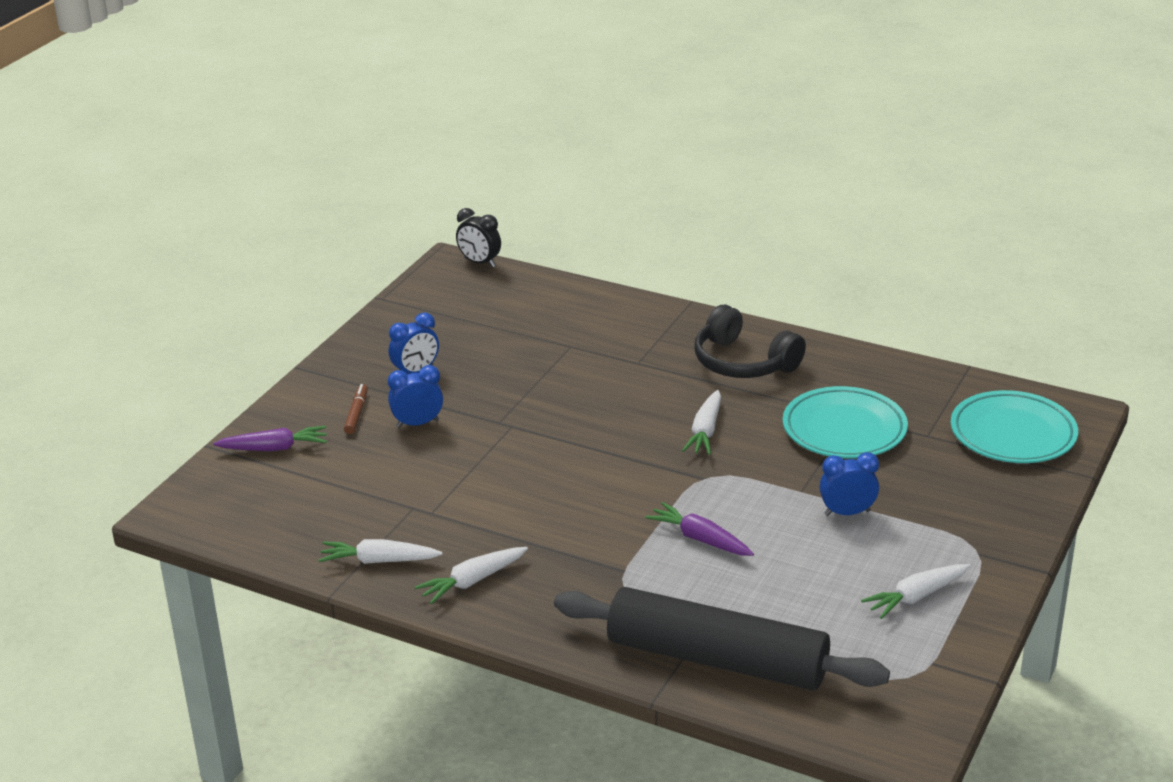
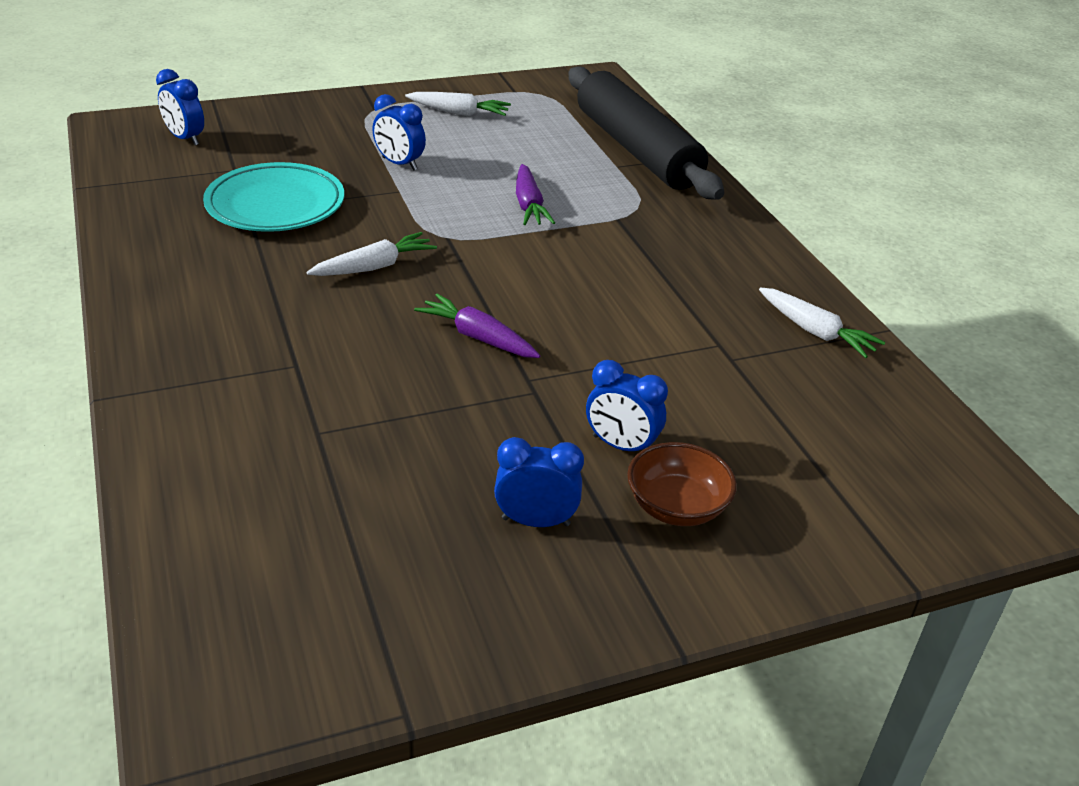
camera: 140 degrees left, 5 degrees up
purple carrot [213,426,327,451] -> purple carrot moved to [414,294,540,358]
brown marker [344,384,368,434] -> brown bowl [627,442,737,526]
white carrot [415,547,528,604] -> none
black clock [456,208,501,267] -> none
black headphones [694,304,806,378] -> none
turquoise plate [951,390,1078,463] -> blue clock [156,69,204,146]

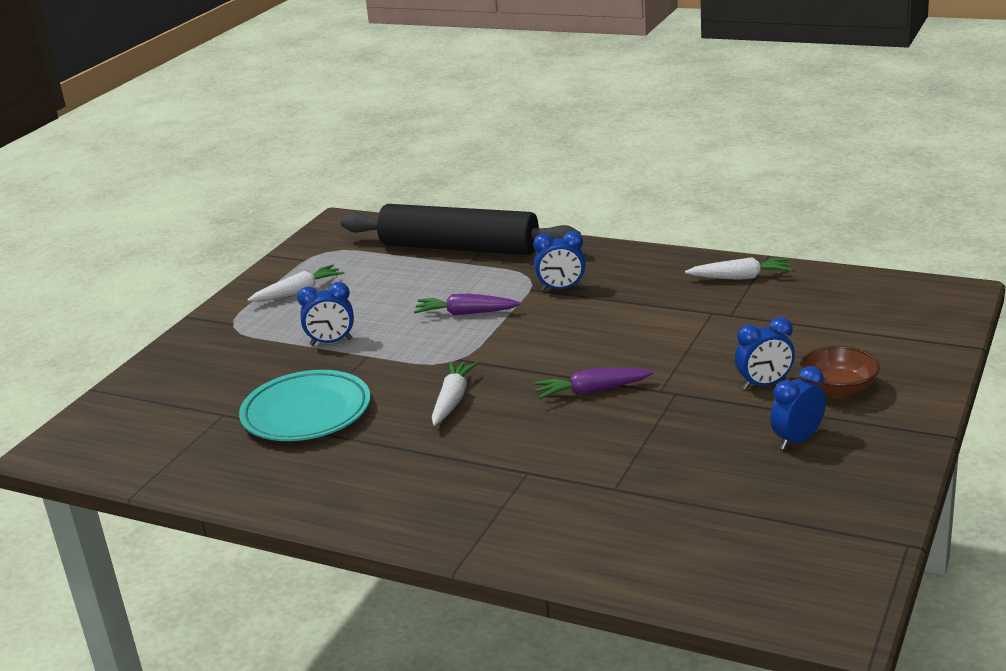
camera: 40 degrees left, 10 degrees down
blue clock [156,69,204,146] -> blue clock moved to [533,231,585,291]
purple carrot [516,164,555,225] -> purple carrot turned 150 degrees clockwise [414,294,521,315]

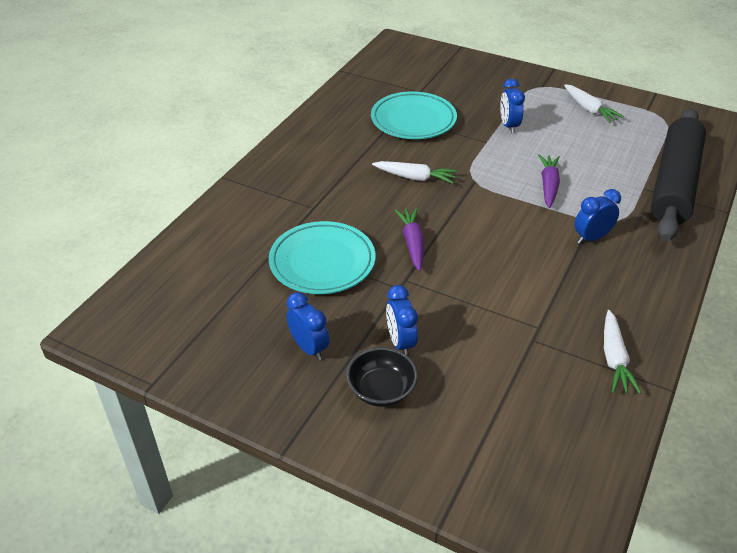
camera: 90 degrees right, 15 degrees up
blue clock [533,231,585,291] -> blue clock turned 60 degrees clockwise [574,189,621,244]
brown bowl [800,346,880,397] -> black bowl [346,347,418,407]
none -> turquoise plate [269,221,375,294]

